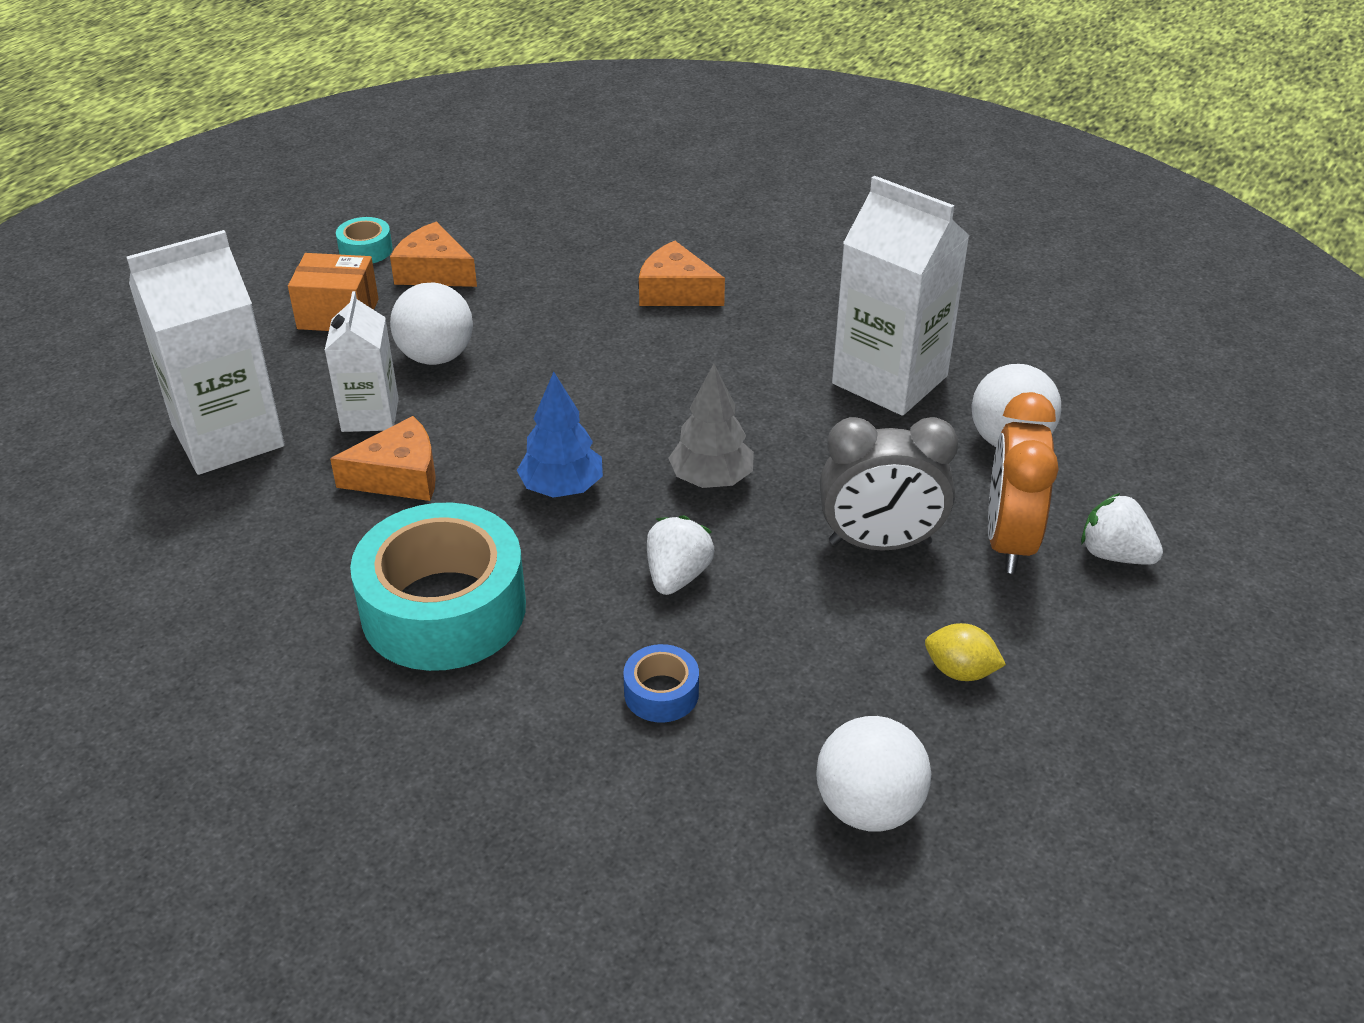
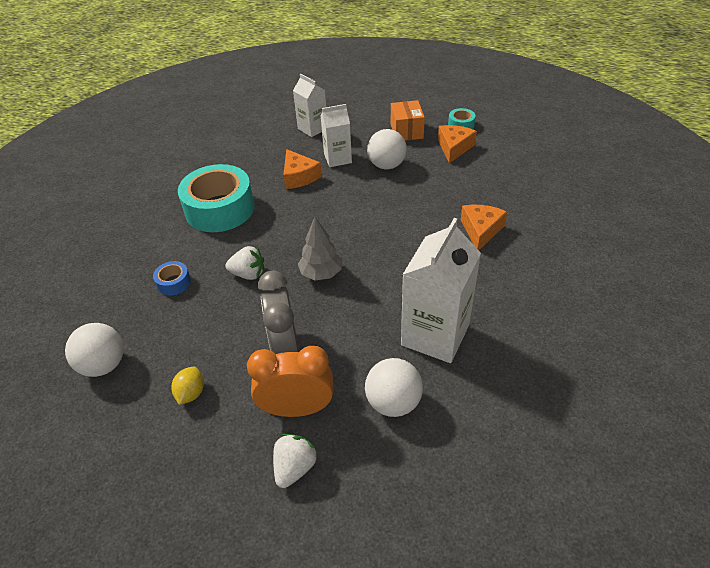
camera: 80 degrees right, 5 degrees up
white carton [126,230,285,475] -> white carton [293,74,326,137], size x0.59
blue tree [517,372,603,498] -> none

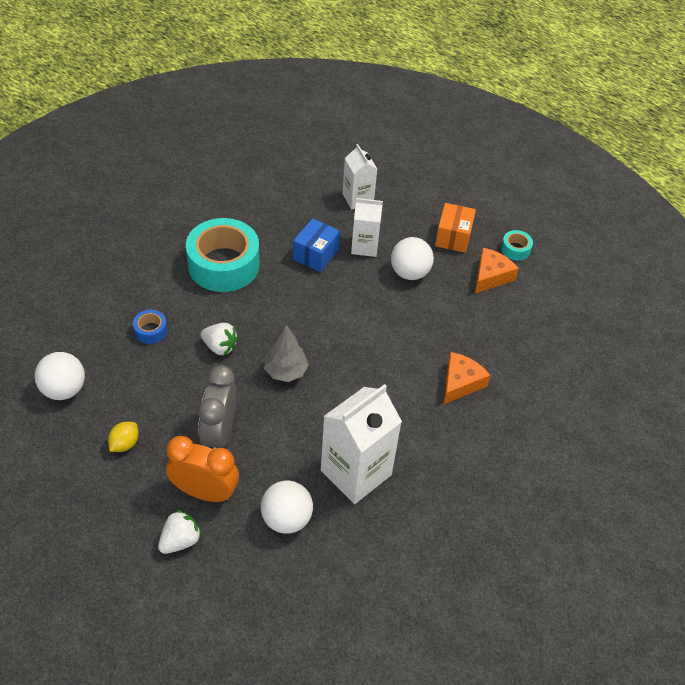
camera: 15 degrees right, 5 degrees up
orange cheese [283,149,322,189] -> blue box [293,218,340,272]

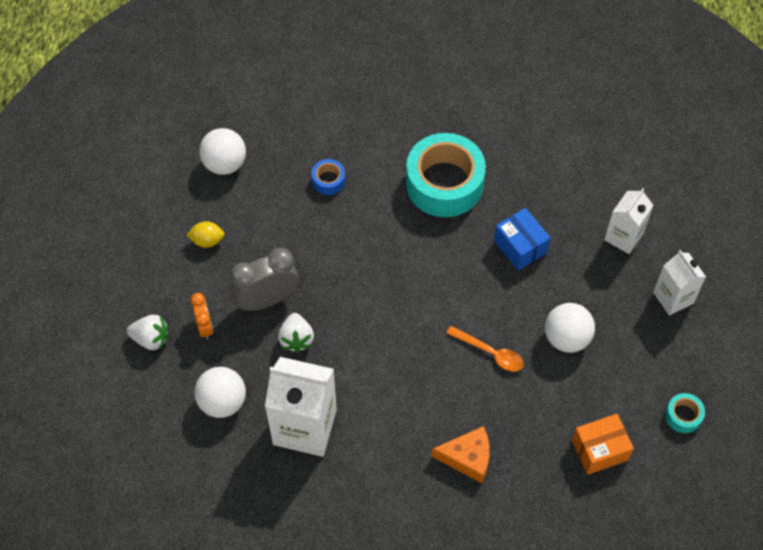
camera: 60 degrees right, 10 degrees up
orange clock [166,436,239,502] -> orange clock [190,293,213,340], size x0.57
white strawberry [201,323,238,355] -> white strawberry moved to [278,313,314,353]
grey tree [264,325,309,382] -> none
blue box [293,218,340,272] -> blue box turned 60 degrees clockwise [494,208,551,271]
white carton [351,198,383,257] -> white carton moved to [653,250,706,315]
orange box [435,203,476,253] -> orange box moved to [572,414,634,475]
orange cheese [475,248,519,293] -> none
none -> orange spoon [446,326,524,372]

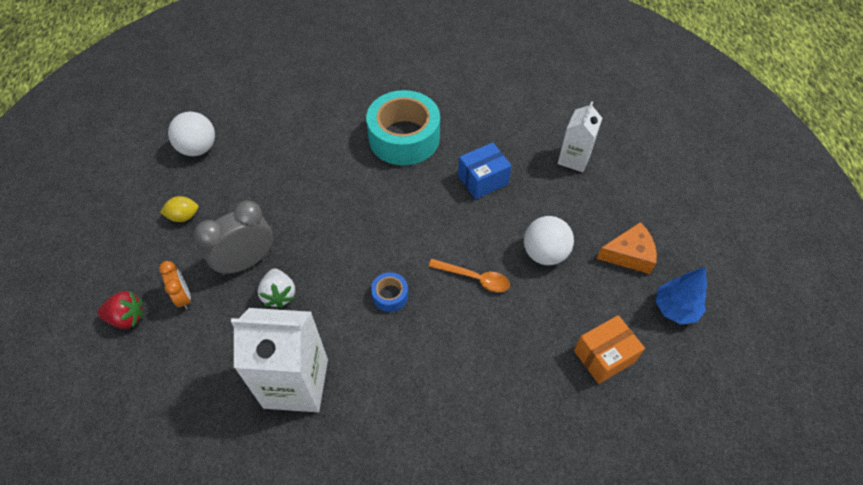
camera: 10 degrees left, 5 degrees down
white strawberry [127,315,168,350] -> red strawberry [97,291,143,329]
white ball [194,367,246,418] -> none
blue tape [311,159,345,195] -> blue tape moved to [371,272,408,312]
orange cheese [431,426,490,483] -> orange cheese moved to [597,222,657,274]
blue box [494,208,551,271] -> blue box turned 75 degrees counterclockwise [458,142,512,199]
white carton [653,250,706,315] -> none
turquoise tape [665,393,705,433] -> blue tree [655,267,707,324]

